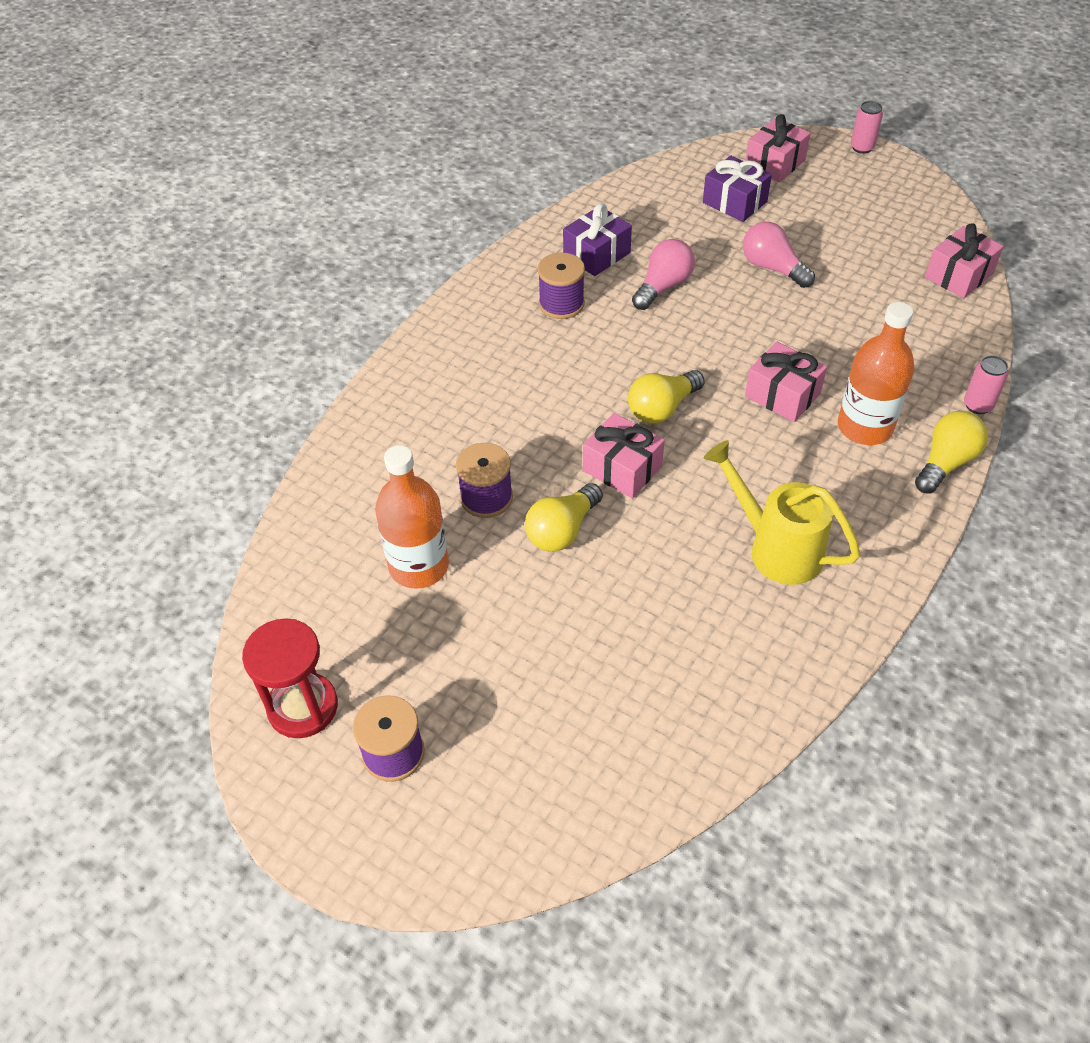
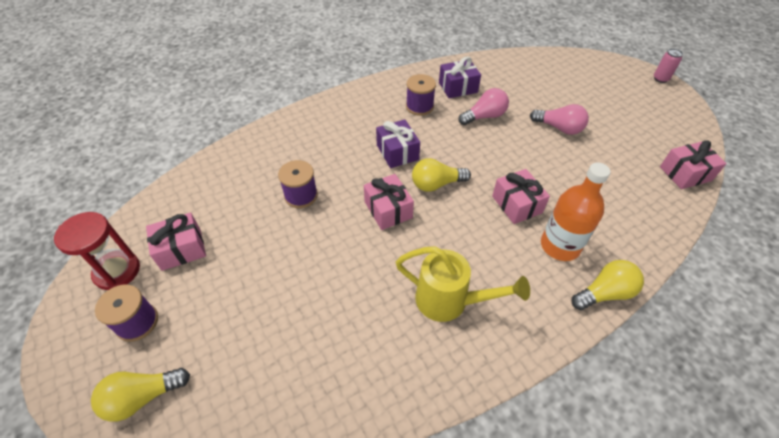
camera: 25 degrees right, 0 degrees up
orange bottle [375,445,449,588] -> none
yellow light bulb [525,483,603,552] -> yellow light bulb moved to [91,368,190,422]
purple gift [703,156,772,222] -> purple gift moved to [376,119,420,168]
yellow watering can [704,440,861,585] -> yellow watering can turned 135 degrees clockwise [396,246,530,322]
pink light bulb [743,222,815,288] -> pink light bulb turned 135 degrees clockwise [530,104,589,135]
pink gift [746,114,811,182] -> pink gift moved to [146,213,206,271]
pink can [964,355,1008,414] -> none

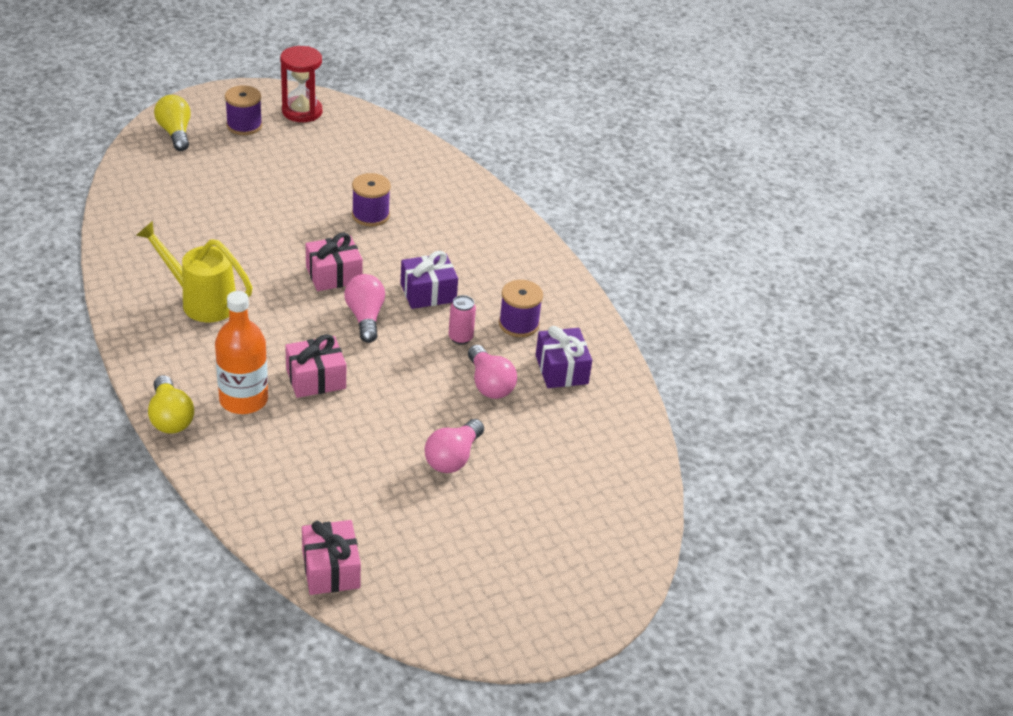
camera: 90 degrees right, 10 degrees down
pink gift [146,213,206,271] -> none
yellow watering can [396,246,530,322] -> yellow watering can turned 90 degrees clockwise [136,221,253,322]
yellow light bulb [412,158,471,192] -> pink light bulb [344,274,385,343]
pink can [654,48,683,83] -> pink can moved to [449,295,476,345]

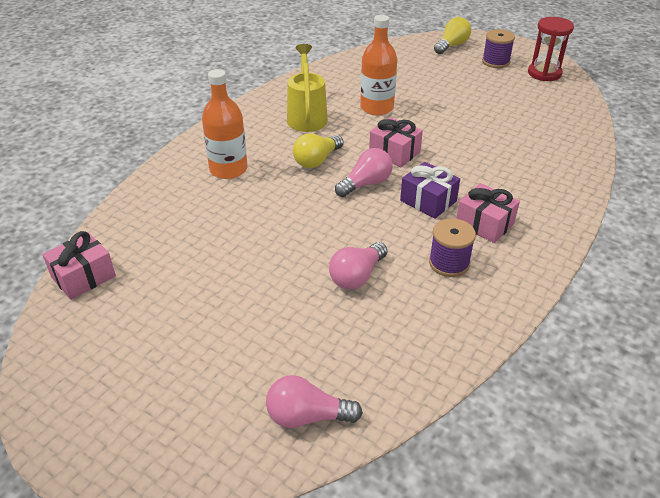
camera: 65 degrees right, 0 degrees up
yellow light bulb [148,375,194,434] -> yellow light bulb moved to [293,133,343,168]
pink gift [285,334,346,398] -> pink gift moved to [456,183,520,243]
purple spool [352,173,391,226] -> none
pink light bulb [425,419,484,473] -> pink light bulb moved to [266,375,363,428]
pink can [449,295,476,345] -> none
purple gift [536,326,592,388] -> none
none -> orange bottle [360,15,397,116]

